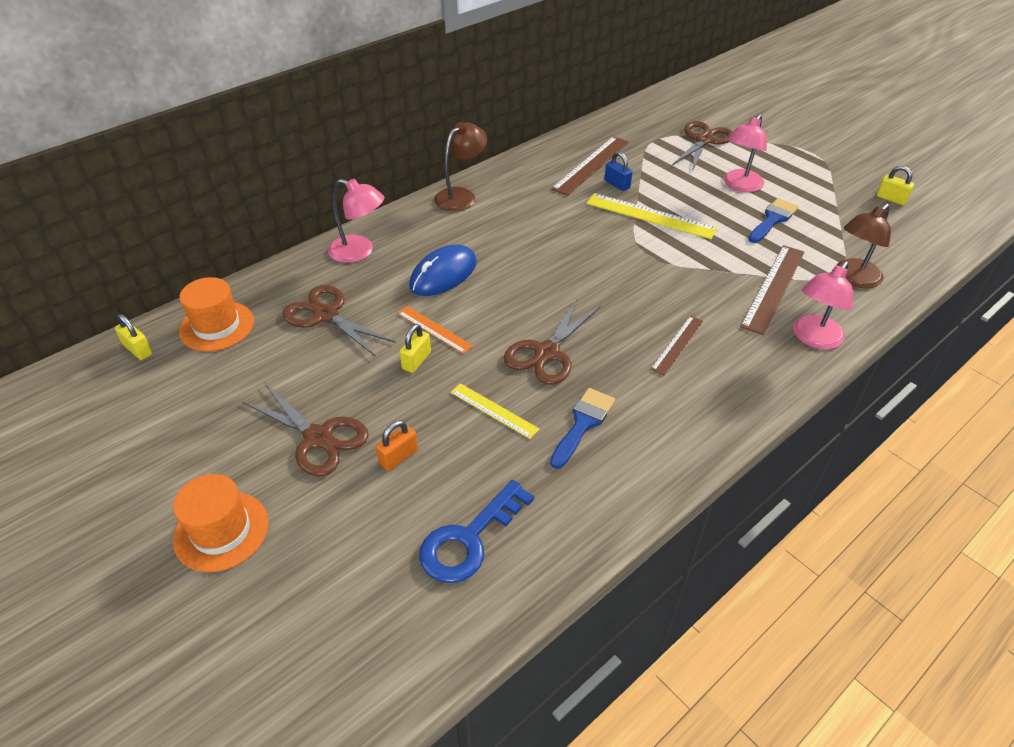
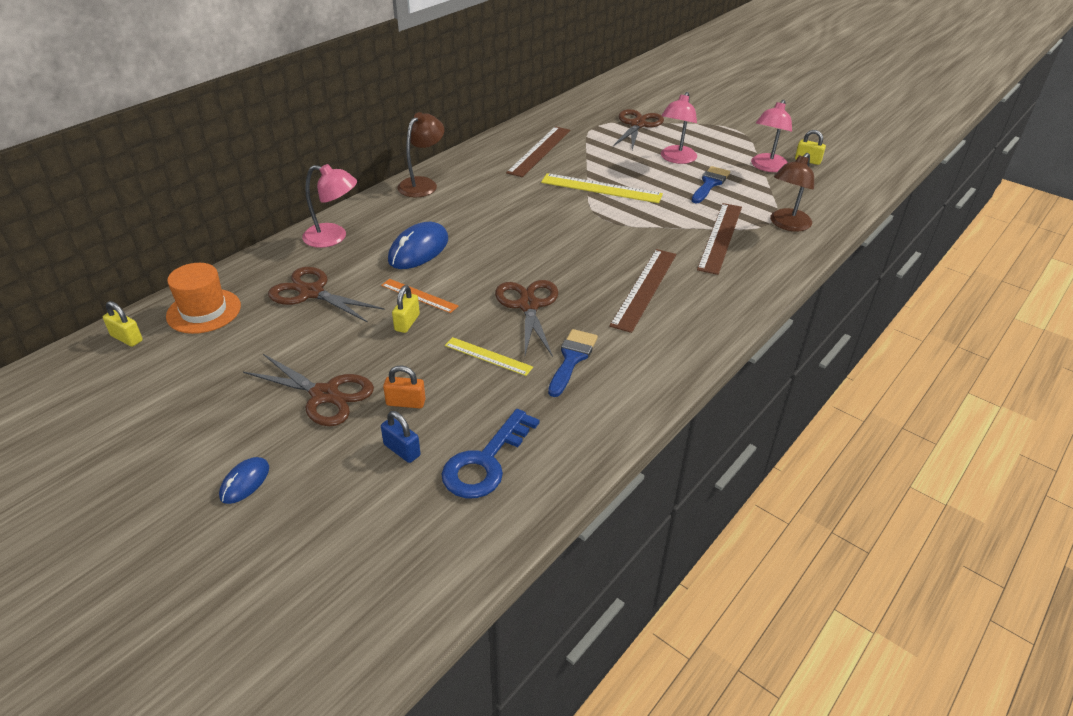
camera: 10 degrees left, 5 degrees down
orange hat [173,474,268,572] -> blue mouse [219,457,269,504]
orange padlock [376,420,418,471] -> orange padlock turned 60 degrees clockwise [383,365,426,408]
brown scissors [503,299,601,385] -> brown scissors turned 150 degrees clockwise [495,280,558,357]
blue padlock [604,151,633,191] -> blue padlock moved to [381,411,421,463]
brown ruler [651,316,703,375] -> brown ruler [609,249,676,333], size x1.70
pink lamp [793,261,853,349] -> pink lamp moved to [751,100,792,172]

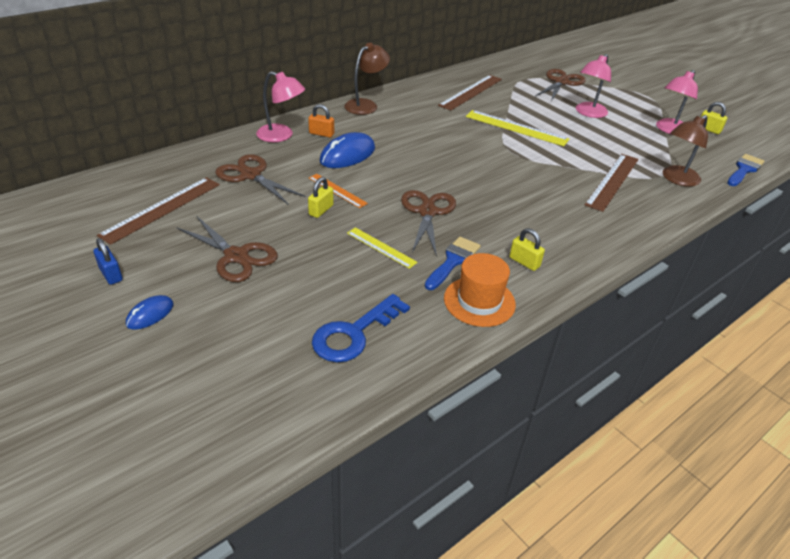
camera: 10 degrees right, 0 degrees up
yellow padlock [103,301,143,347] -> yellow padlock moved to [509,228,545,271]
orange hat [166,263,241,334] -> orange hat moved to [444,253,516,327]
blue padlock [381,411,421,463] -> blue padlock moved to [93,238,123,285]
orange padlock [383,365,426,408] -> orange padlock moved to [308,104,334,138]
brown ruler [609,249,676,333] -> brown ruler moved to [97,177,220,245]
blue brush [692,166,730,203] -> blue brush moved to [727,154,764,186]

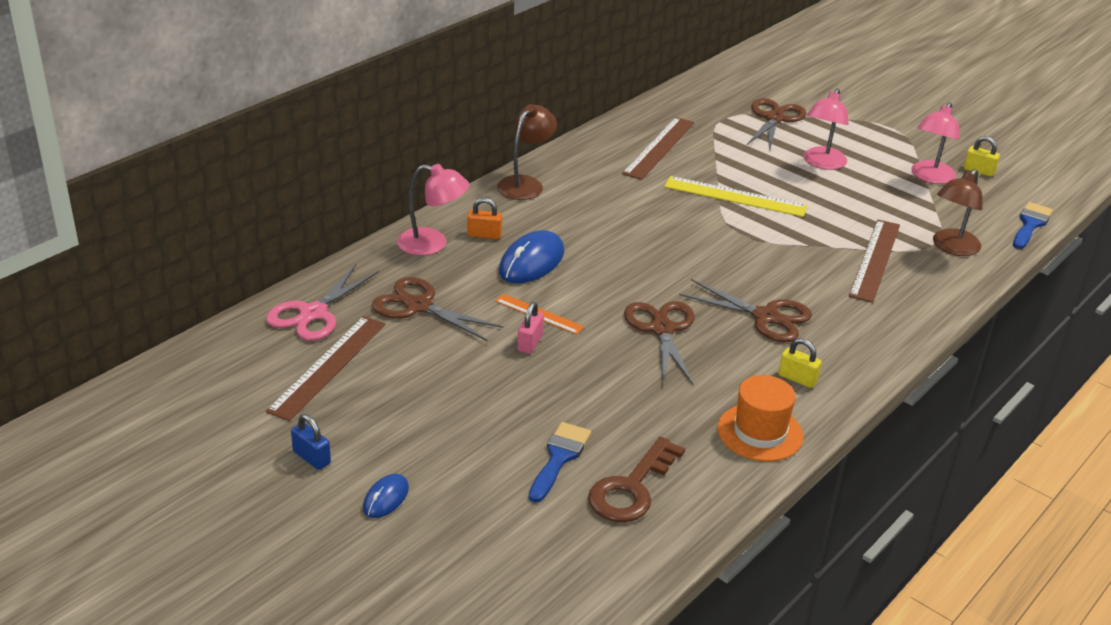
camera: 10 degrees left, 5 degrees down
brown scissors [177,217,278,282] -> brown scissors moved to [679,279,812,342]
yellow padlock [308,177,334,218] -> pink padlock [517,302,544,354]
blue key [312,294,410,362] -> brown key [588,437,685,522]
yellow ruler [347,227,418,269] -> none
blue brush [425,237,481,290] -> blue brush moved to [529,422,591,503]
none -> pink scissors [266,264,379,341]

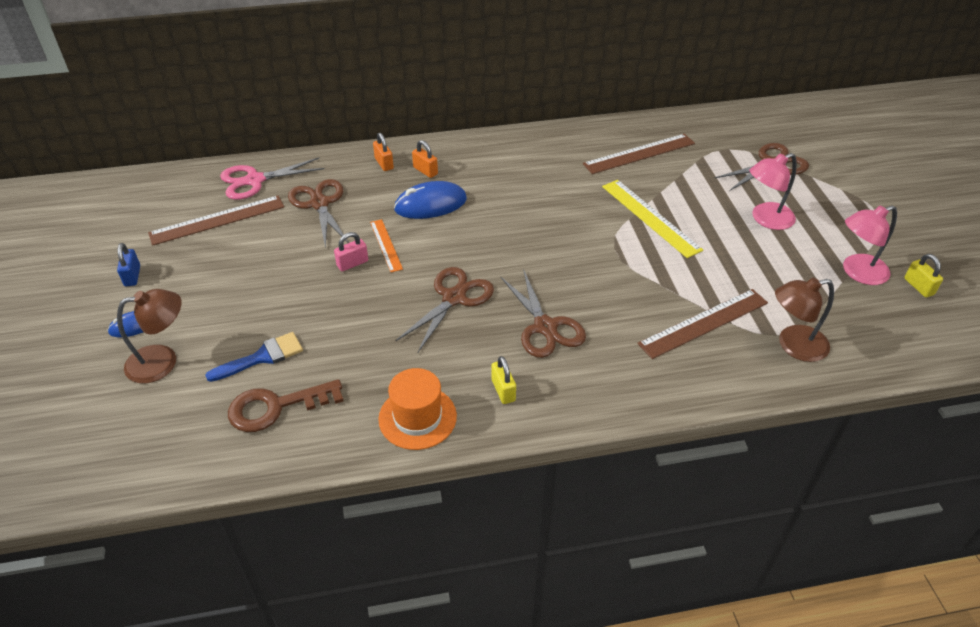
camera: 40 degrees right, 10 degrees up
pink lamp [397,164,470,256] -> orange padlock [373,133,394,171]
brown lamp [497,104,557,200] -> brown lamp moved to [117,289,182,383]
blue brush [1013,202,1053,249] -> none

